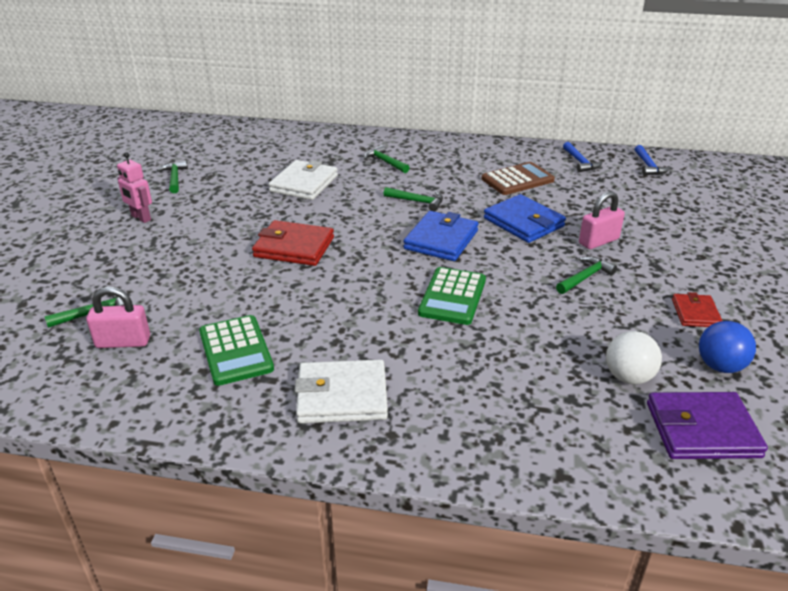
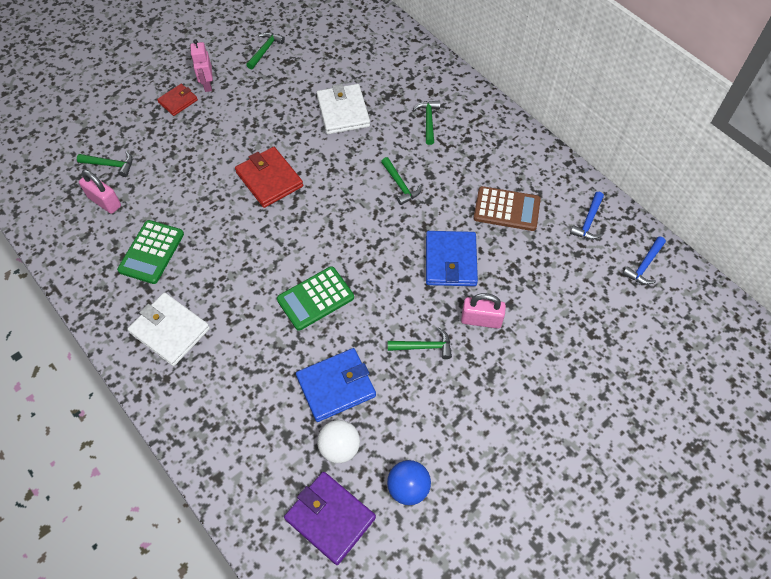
camera: 40 degrees right, 25 degrees up
white wallet [268,160,338,200] -> white wallet turned 75 degrees counterclockwise [317,84,370,134]
blue wallet [403,211,479,261] -> blue wallet moved to [296,348,376,422]
red wallet [672,292,722,327] -> red wallet moved to [157,84,198,116]

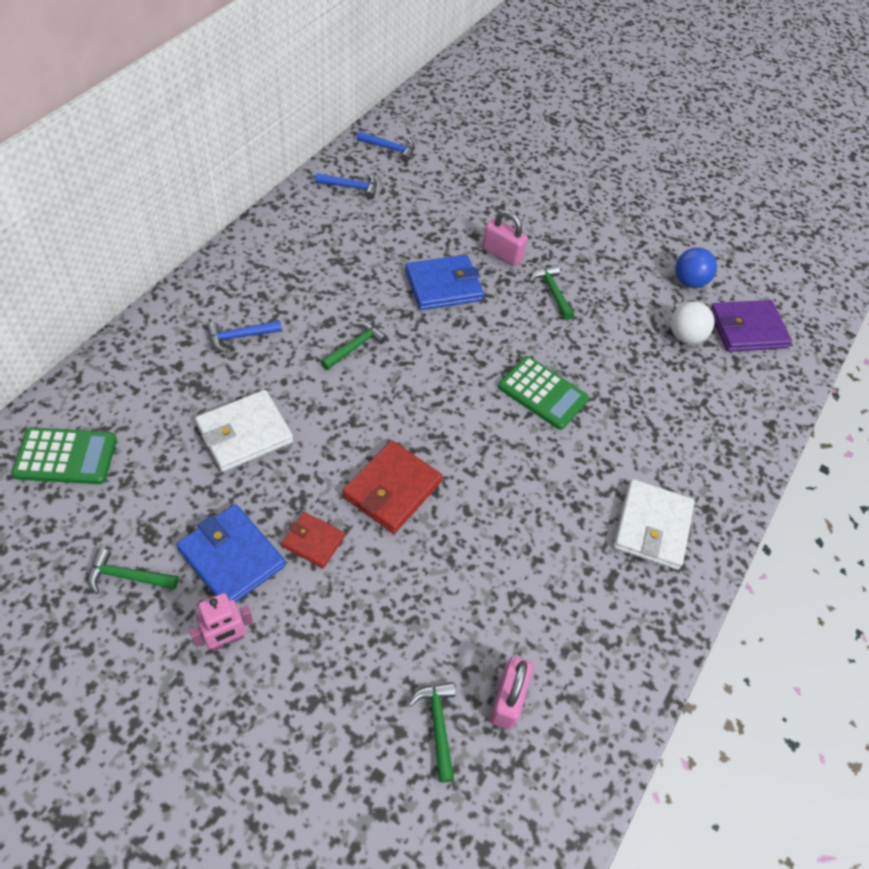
camera: 115 degrees left, 5 degrees down
green calculator [117,220,184,284] -> green calculator moved to [12,427,117,484]
red wallet [157,84,198,116] -> red wallet moved to [281,512,345,568]
purple wallet [284,472,376,565] -> purple wallet turned 60 degrees clockwise [710,300,792,352]
blue wallet [296,348,376,422] -> blue wallet moved to [176,504,286,603]
green hammer [413,100,440,145] -> blue hammer [207,320,282,353]
pink padlock [461,293,506,329] -> pink padlock turned 45 degrees counterclockwise [482,210,528,266]
brown calculator [473,186,541,231] -> none

